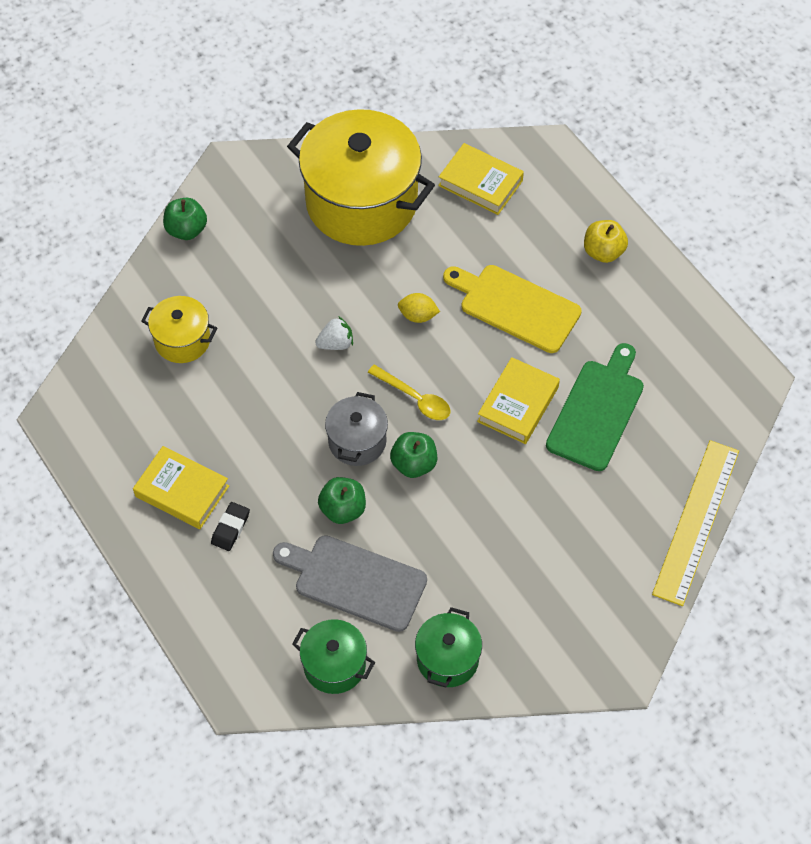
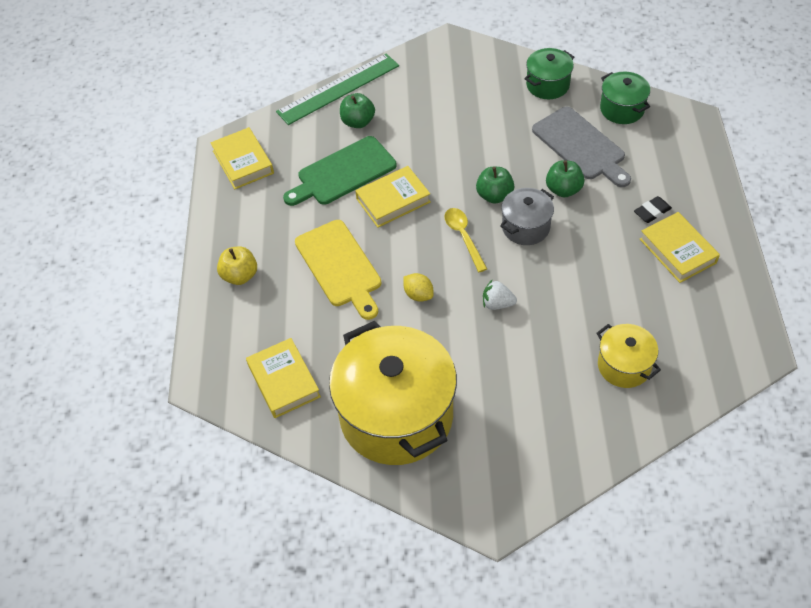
camera: 145 degrees left, 5 degrees down
green apple [163,198,207,240] -> green apple moved to [340,93,375,128]
yellow ruler [652,440,739,606] -> green ruler [276,53,399,125]
none -> yellow book [210,127,274,189]

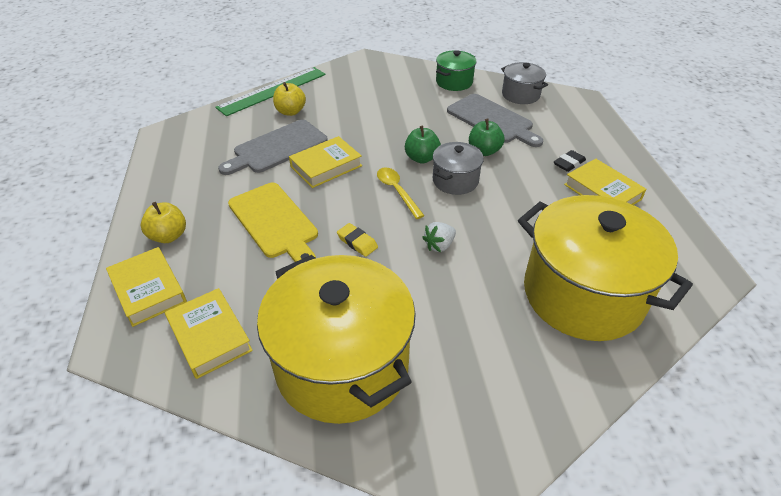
camera: 10 degrees left, 10 degrees down
yellow book [210,127,274,189] -> yellow book moved to [106,247,187,327]
green cutting board [283,136,396,206] -> grey cutting board [218,119,328,175]
green apple [340,93,375,128] -> yellow apple [273,82,306,116]
yellow lemon [403,273,433,302] -> yellow eraser [337,223,378,257]
white strawberry [483,280,517,310] -> white strawberry turned 45 degrees counterclockwise [422,222,456,252]
yellow pot [596,324,661,388] -> yellow pot [518,195,693,341], size x2.09
green pot [600,72,650,124] -> grey pot [501,62,548,104]

